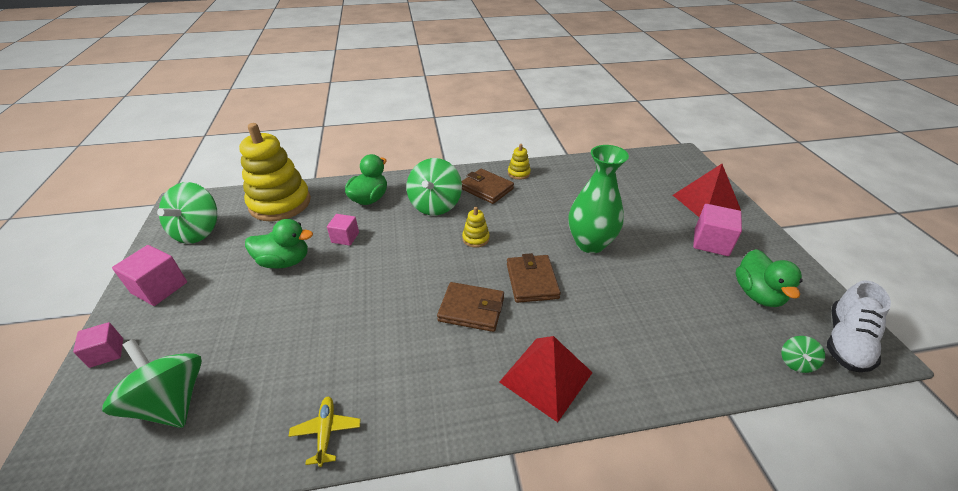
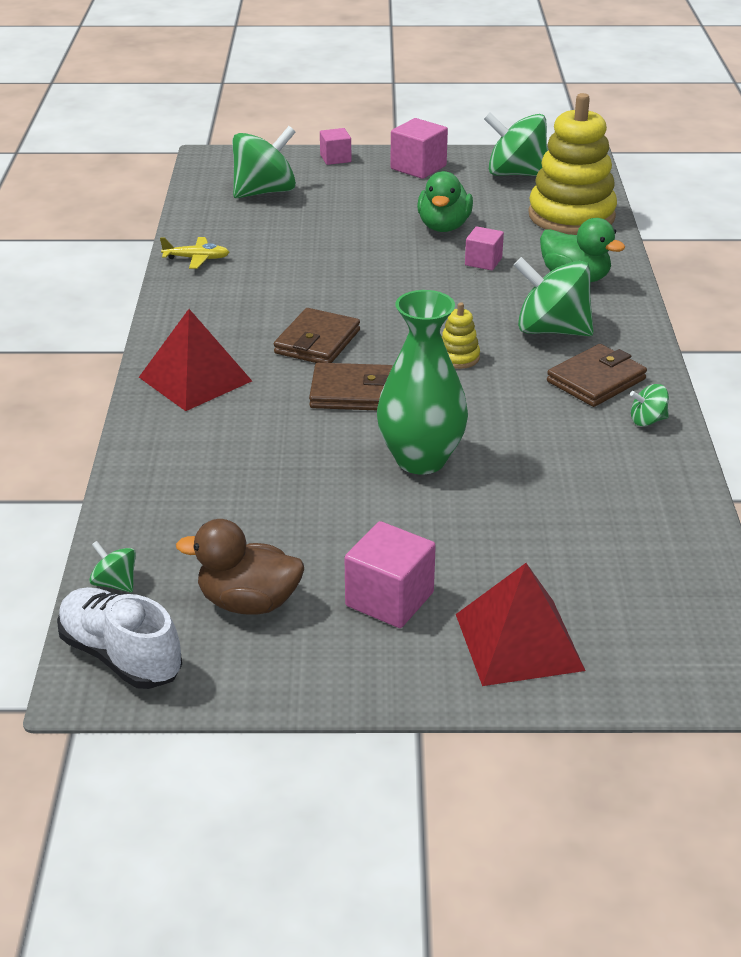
camera: 100 degrees right, 5 degrees down
yellow stacking toy [508,144,531,180] -> green spinning top [630,384,669,426]
green duck [736,249,803,307] -> brown duck [176,519,304,615]

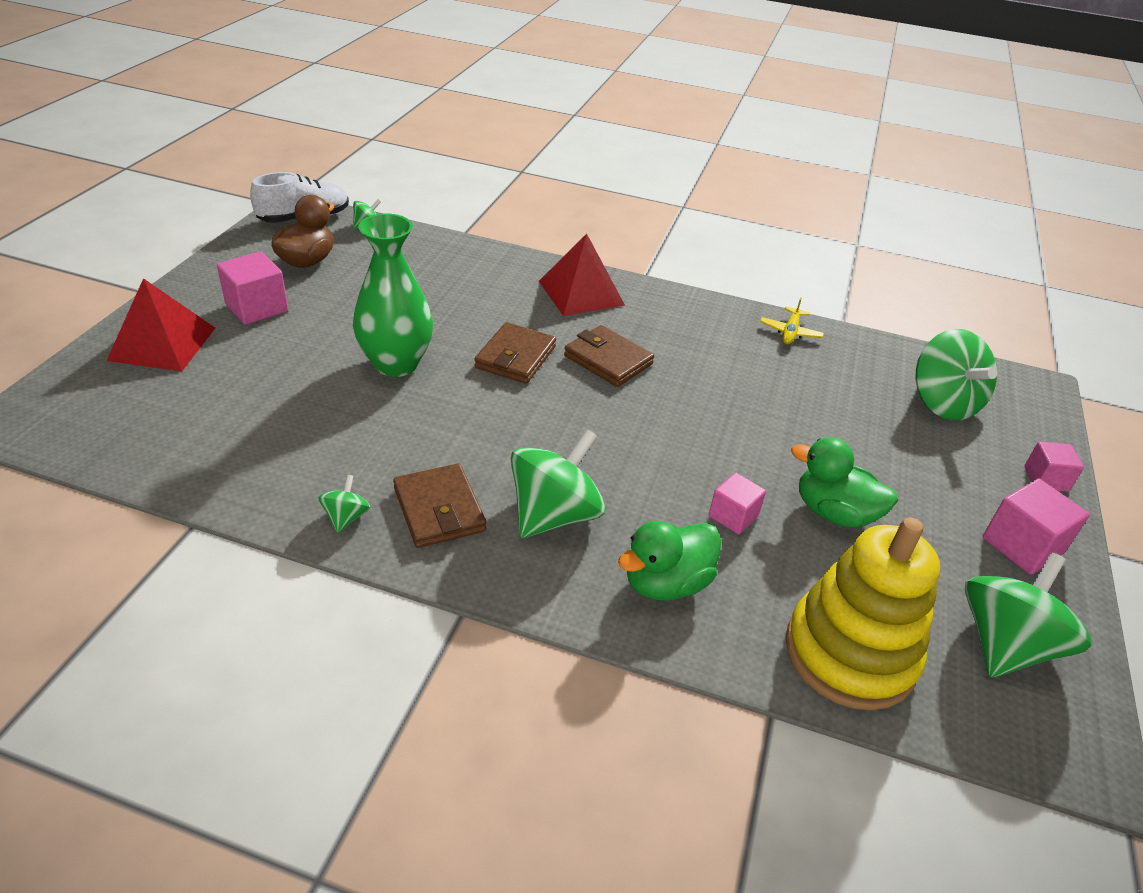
camera: 105 degrees right, 5 degrees up
yellow stacking toy [442,302,480,369] -> none

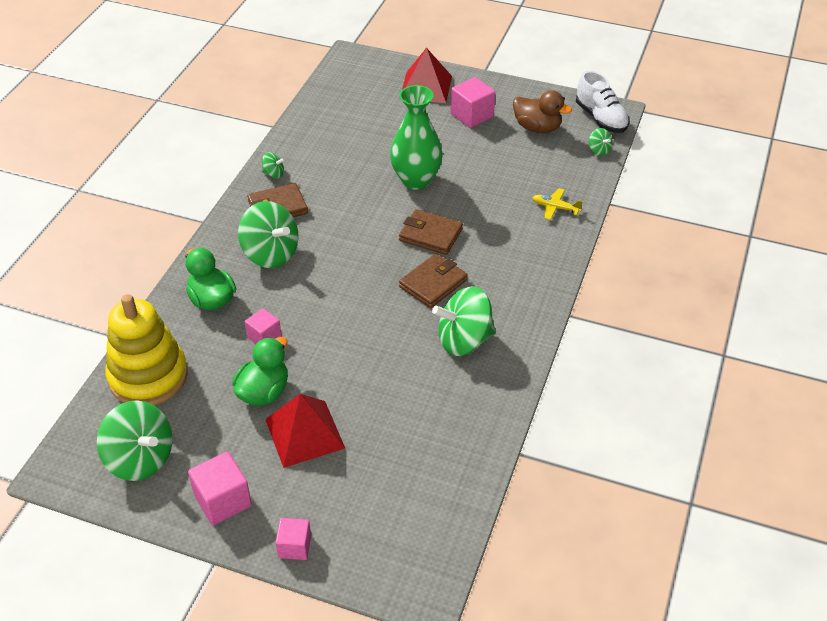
camera: 95 degrees right, 5 degrees up
red pyramid [539,234,625,316] -> red pyramid moved to [265,394,345,468]
yellow plane [760,297,824,344] -> yellow plane moved to [532,188,583,220]
green spinning top [916,329,997,420] -> green spinning top moved to [432,287,496,356]

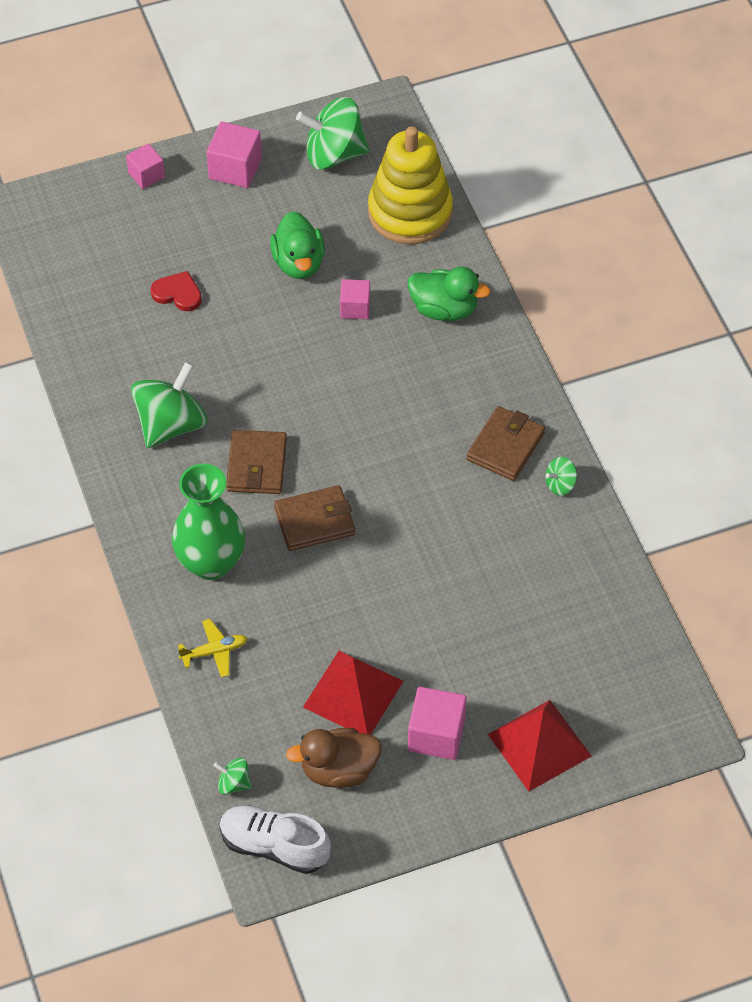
camera: 140 degrees right, 10 degrees up
green spinning top [238,201,298,268] -> none
red pyramid [265,394,345,468] -> red pyramid moved to [303,651,403,735]
green vase [390,85,443,190] -> green vase moved to [172,464,245,580]
none -> red heart [151,271,202,311]

